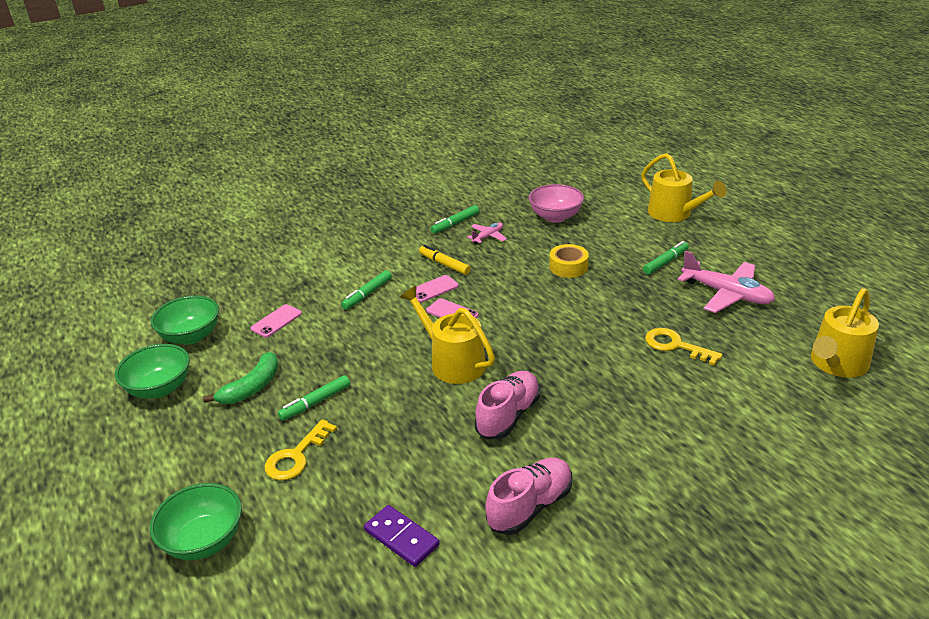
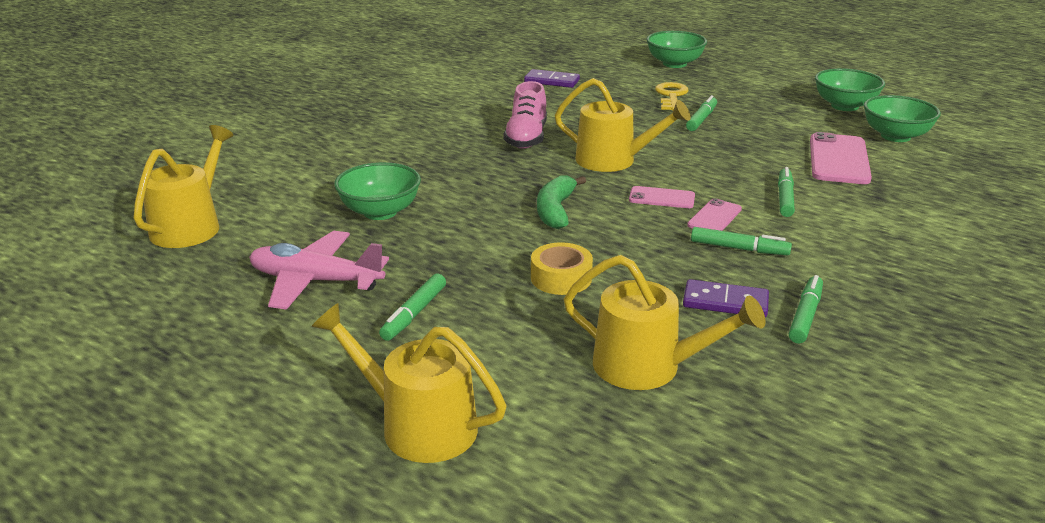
camera: 155 degrees right, 5 degrees down
green banana [203,352,279,404] -> green banana moved to [537,175,586,229]
pink phone [251,304,302,337] -> pink phone [810,132,872,184], size x1.80
yellow marker [419,245,471,275] -> green marker [691,227,792,255]
pink plane [467,222,507,244] -> purple domino [683,279,769,317]
pink shoe [485,458,572,535] -> none
pink bowl [528,184,584,223] -> yellow watering can [564,255,765,390]
yellow key [645,328,723,366] -> green bowl [334,162,421,220]

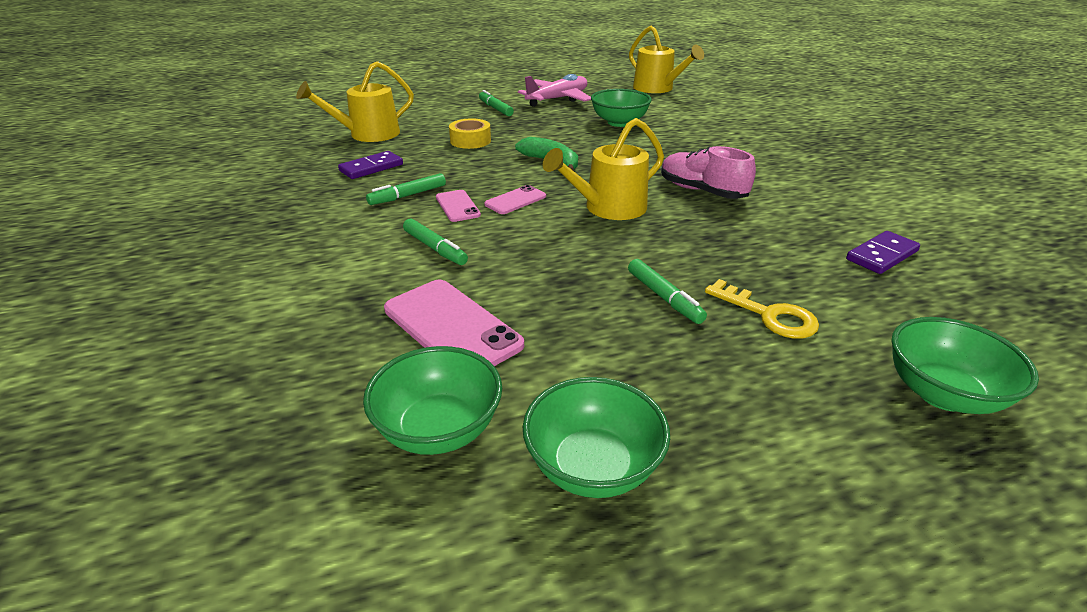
camera: 125 degrees right, 5 degrees up
yellow watering can [311,303,506,463] -> none
green marker [789,275,823,344] -> none

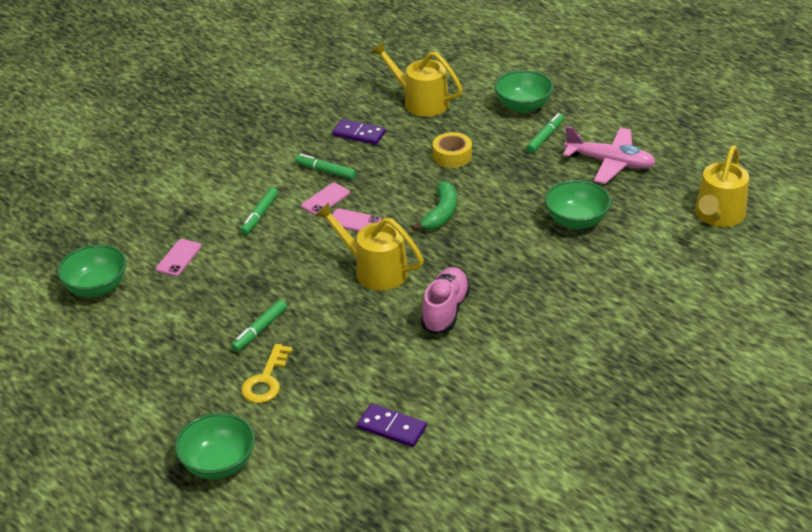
camera: 65 degrees right, 5 degrees up
pink phone [384,280,524,366] -> pink phone [156,239,201,276], size x0.55
green bowl [523,377,670,498] -> green bowl moved to [495,70,554,113]

